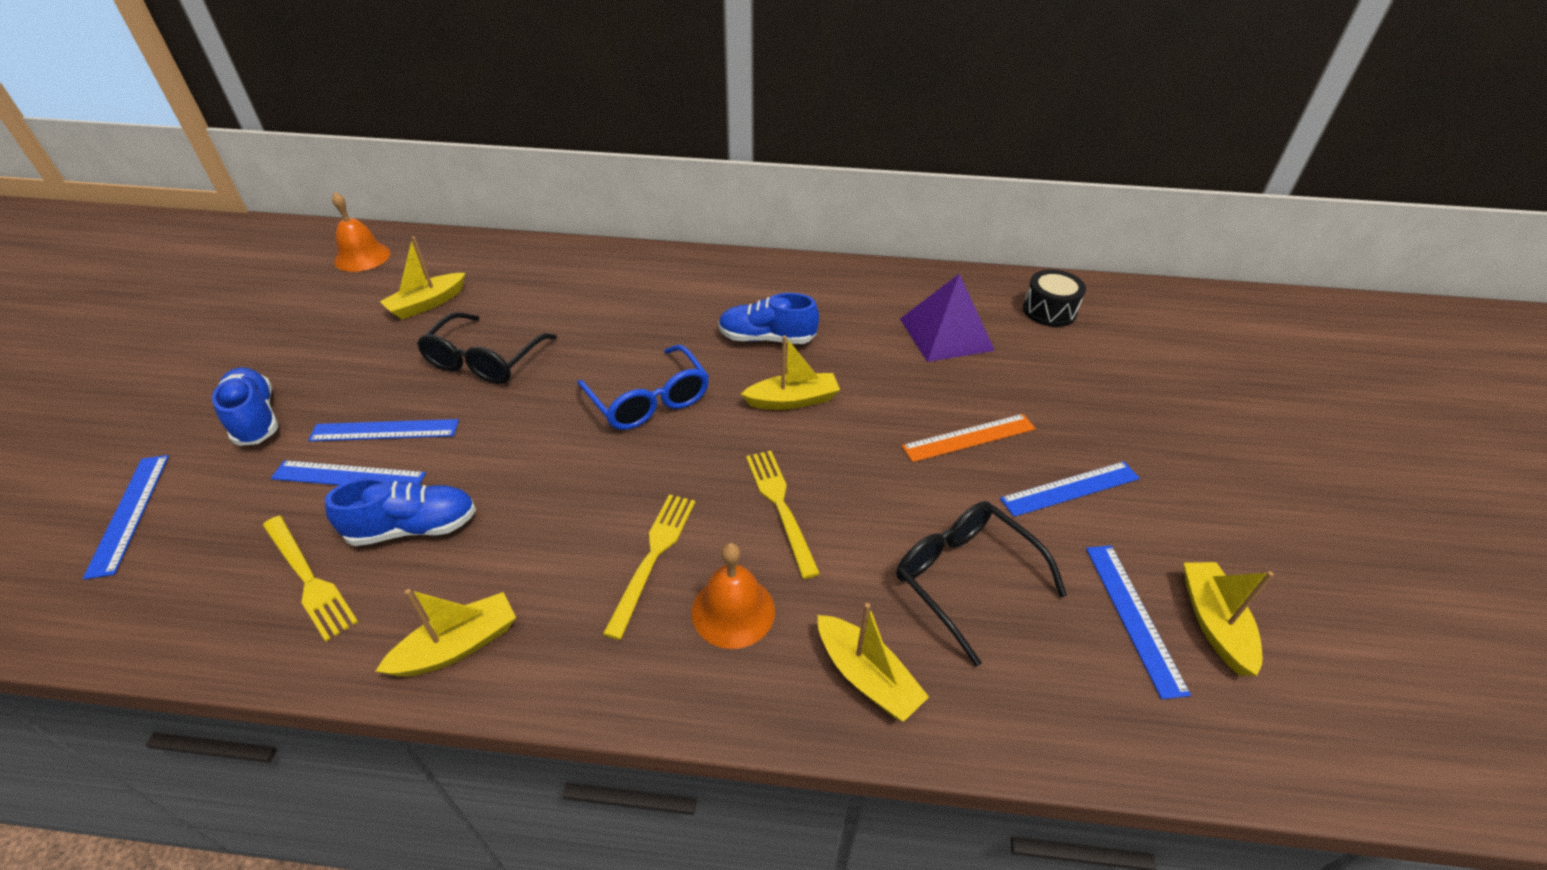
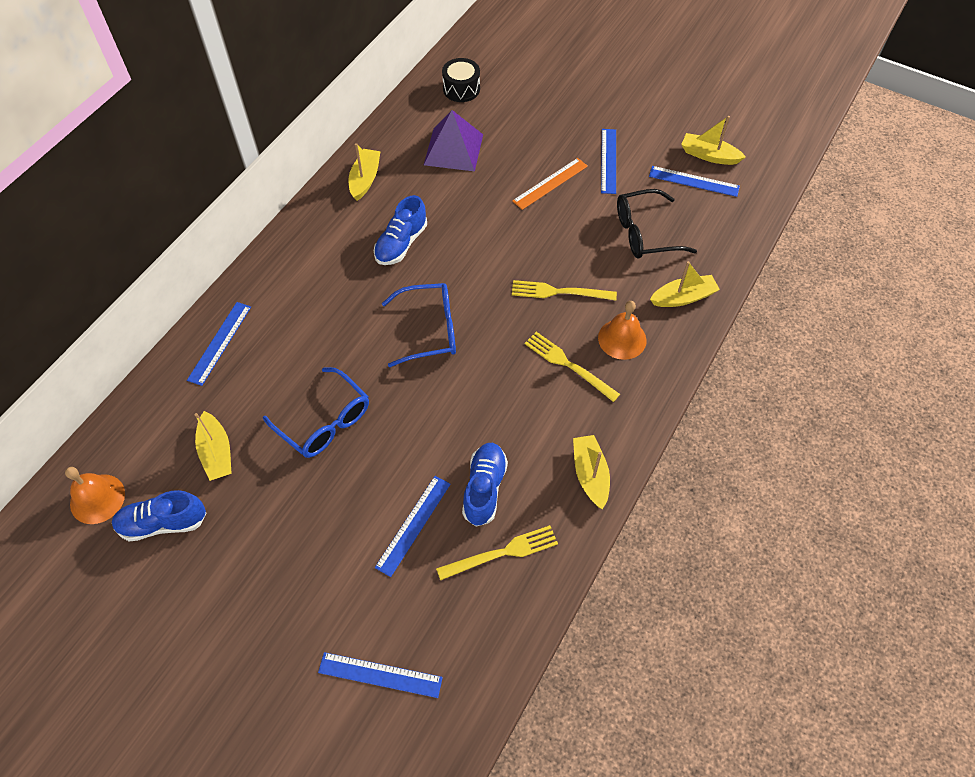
camera: 65 degrees left, 15 degrees up
blue shoe [212,367,278,446] -> blue shoe moved to [112,490,206,541]
blue ruler [308,419,459,441] -> blue ruler moved to [187,302,251,386]
black glasses [417,312,557,384] -> blue glasses [263,367,369,458]
yellow boat [741,335,840,410] -> yellow boat moved to [349,143,381,201]
orange ruler [902,414,1036,462] -> orange ruler turned 45 degrees clockwise [512,158,588,210]

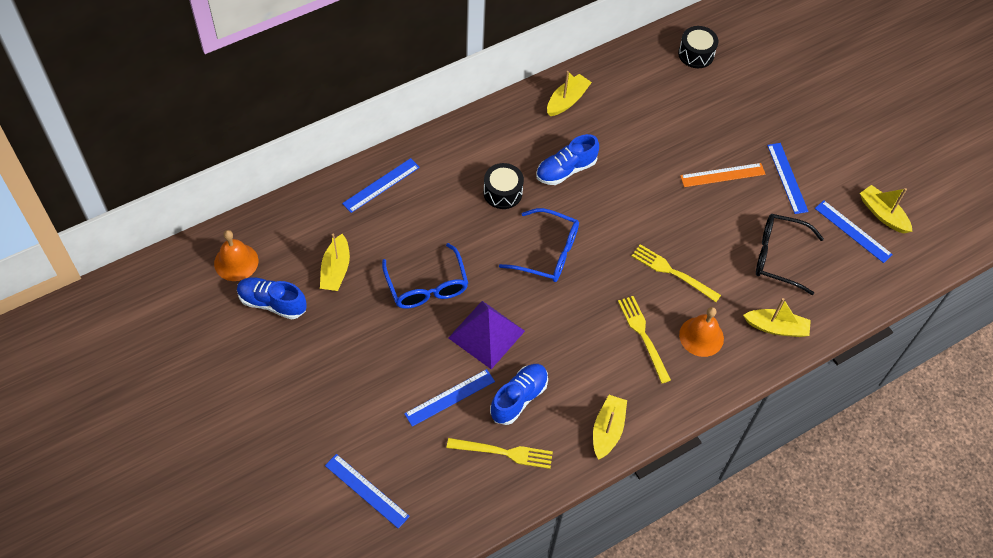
camera: 25 degrees right, 0 degrees up
purple pyramid [424,110,483,172] -> purple pyramid moved to [448,301,525,369]
blue ruler [601,129,616,194] -> blue ruler turned 45 degrees counterclockwise [767,143,809,214]
none -> black drum [484,163,524,209]

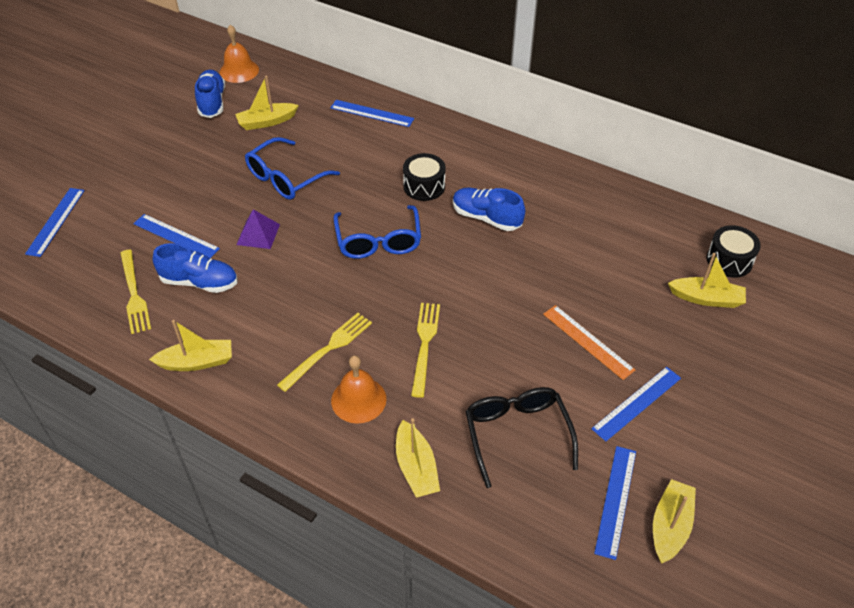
camera: 65 degrees right, 10 degrees down
purple pyramid [448,301,525,369] -> purple pyramid [236,209,280,249], size x0.61
yellow boat [547,71,592,116] -> yellow boat moved to [668,253,746,308]

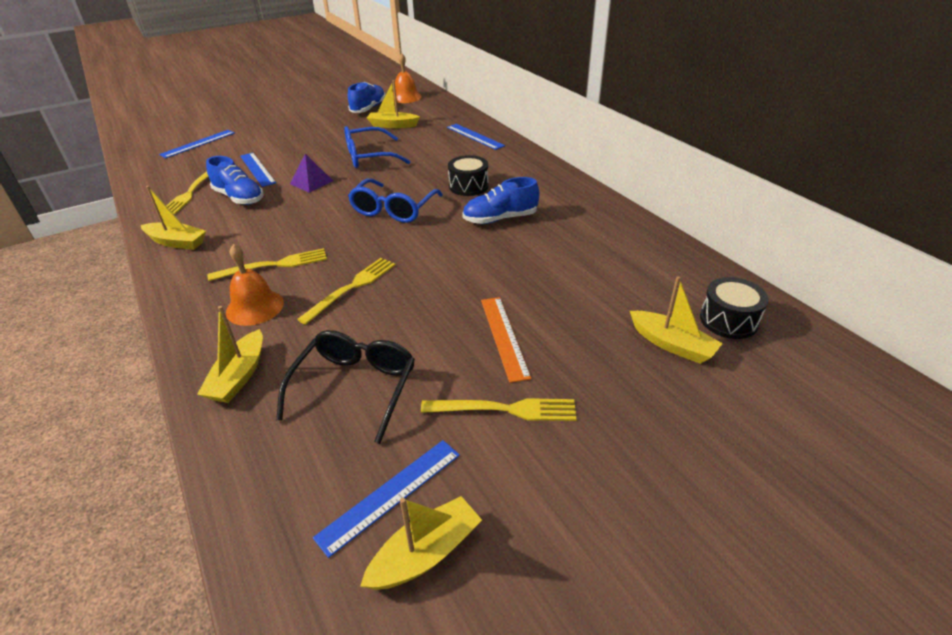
camera: 30 degrees right, 10 degrees down
blue shoe [453,188,525,231] -> blue shoe turned 75 degrees counterclockwise [462,177,539,224]
blue ruler [591,367,681,441] -> yellow fork [421,398,576,421]

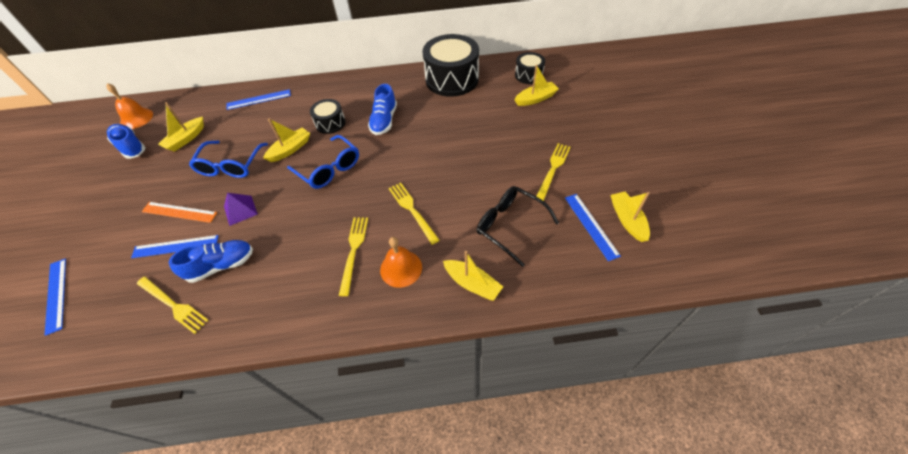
camera: 65 degrees left, 15 degrees up
yellow boat [141,186,206,250] -> yellow boat moved to [263,118,310,162]
orange ruler [481,297,531,383] -> orange ruler moved to [142,202,217,223]
none -> black drum [422,34,479,97]

